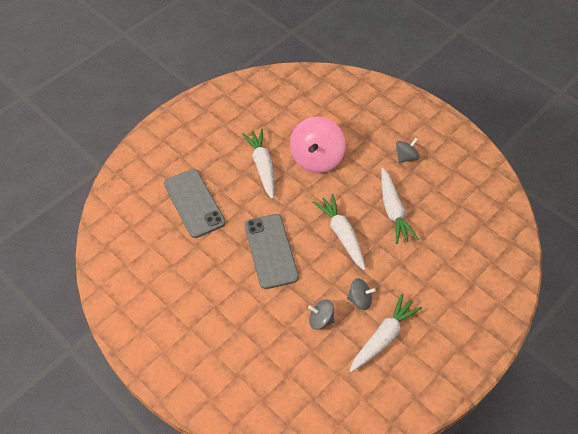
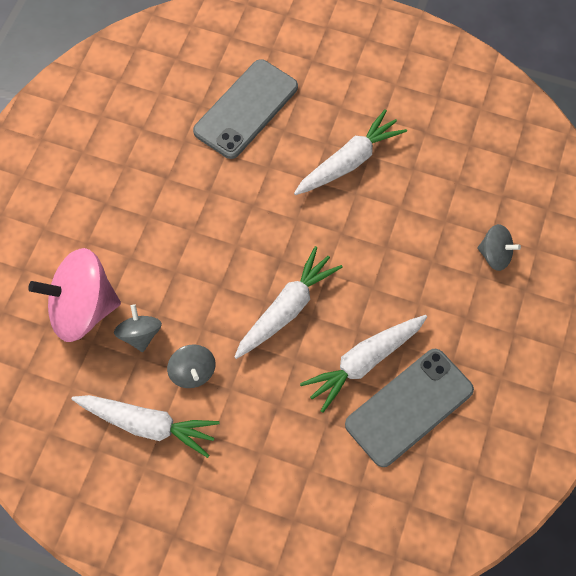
camera: 65 degrees right, 10 degrees up
grey phone [245,214,299,289] -> grey phone moved to [345,349,474,467]
pink spinning top [290,116,346,173] -> pink spinning top moved to [28,248,121,342]
grey spinning top [396,138,420,163] -> grey spinning top moved to [477,224,521,271]

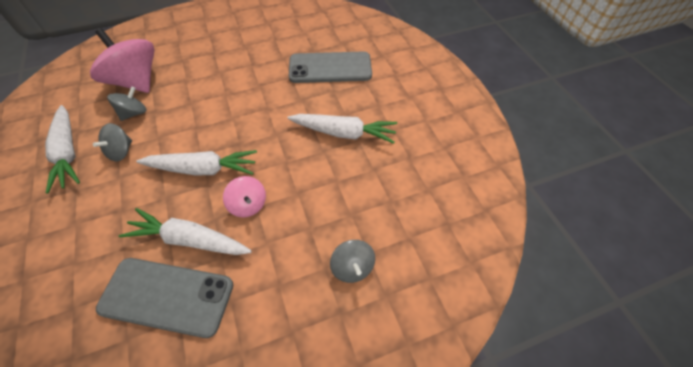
camera: 50 degrees right, 10 degrees down
none -> pink spinning top [223,176,266,217]

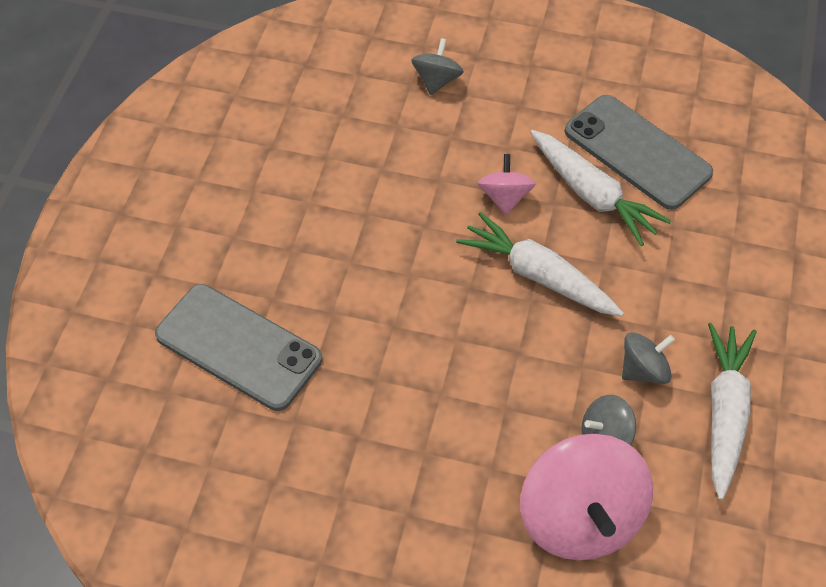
camera: 145 degrees left, 0 degrees up
white carrot [287,114,397,144] -> none

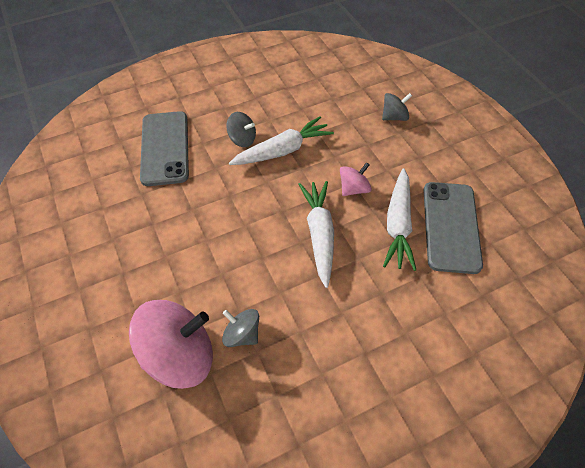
camera: 50 degrees right, 0 degrees up
pink spinning top [520,434,653,560] -> pink spinning top turned 150 degrees counterclockwise [129,300,213,389]
grey spinning top [622,332,675,384] -> grey spinning top moved to [226,112,256,147]
white carrot [708,323,756,500] -> white carrot moved to [229,116,334,165]

